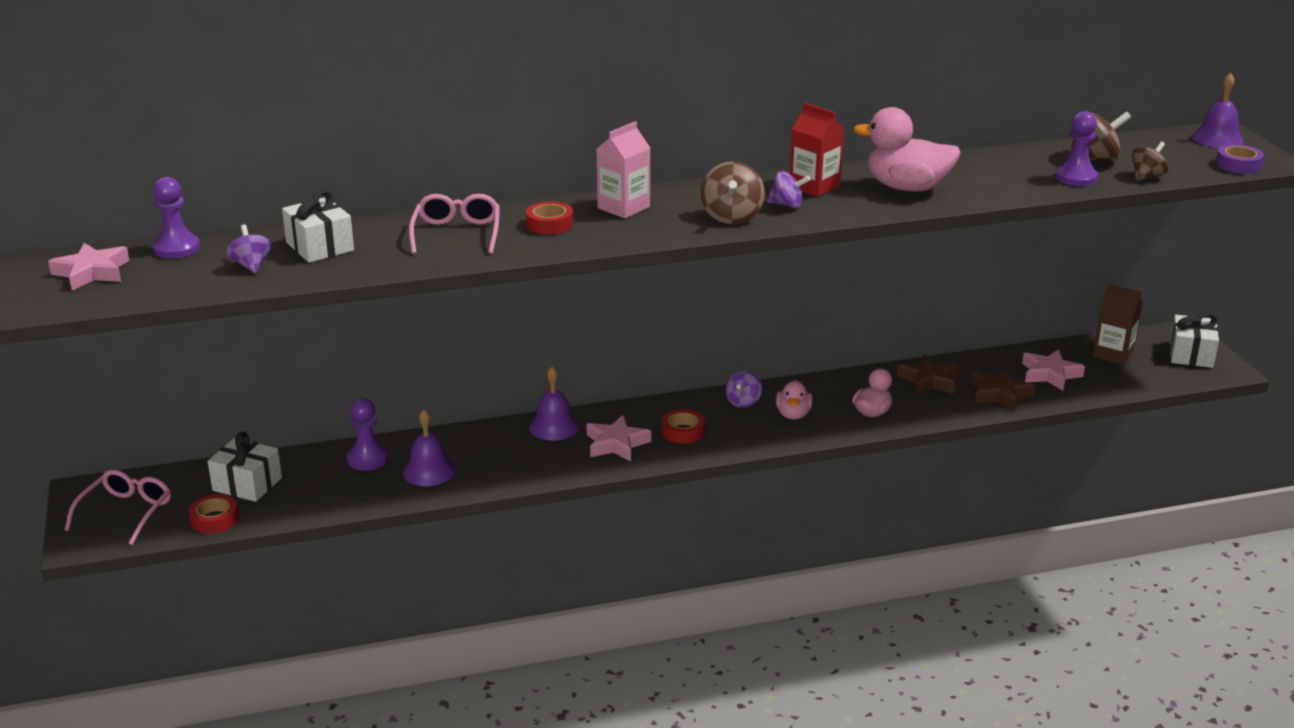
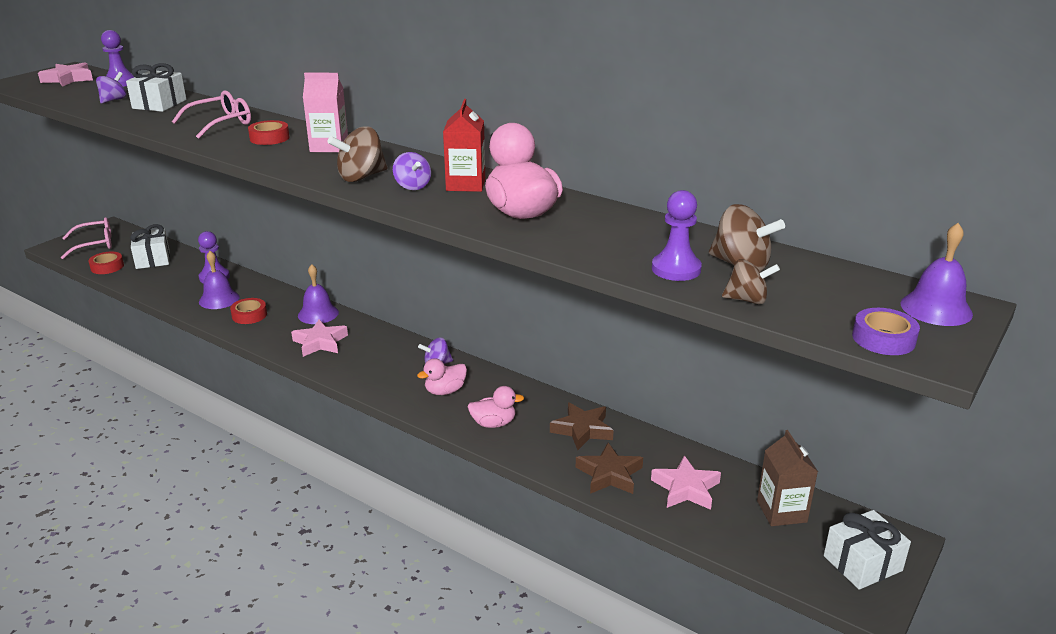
camera: 50 degrees right, 0 degrees up
red tape [662,409,705,444] -> red tape moved to [230,298,267,324]

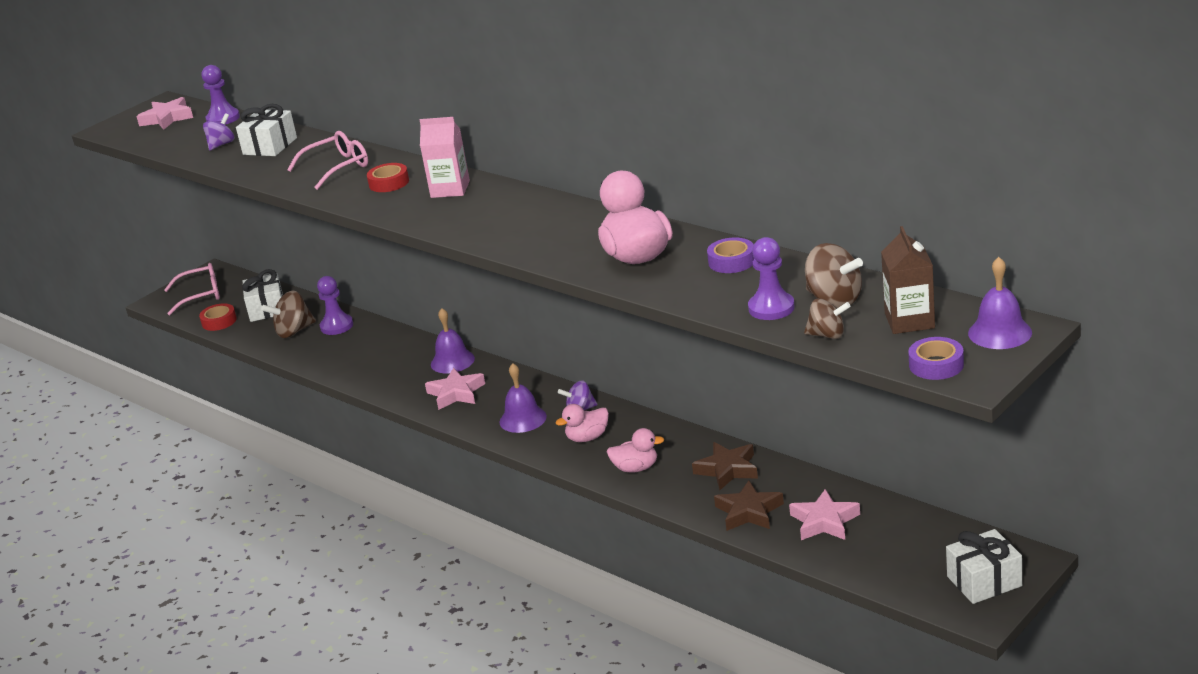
camera: 10 degrees right, 0 degrees up
purple bell [199,251,239,309] -> purple bell moved to [499,363,547,433]
red tape [230,298,267,324] -> none
brown spinning top [328,126,388,182] -> brown spinning top moved to [261,291,316,338]
purple spinning top [393,152,431,190] -> none
red carton [443,99,485,192] -> none
brown carton [757,430,818,526] -> brown carton moved to [881,226,935,334]
none -> purple tape [707,237,755,273]

